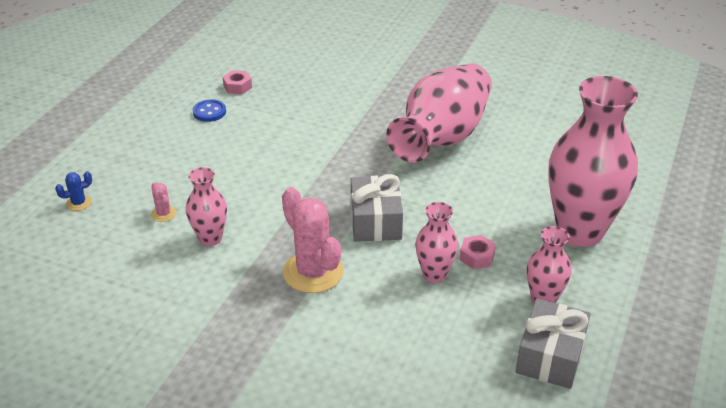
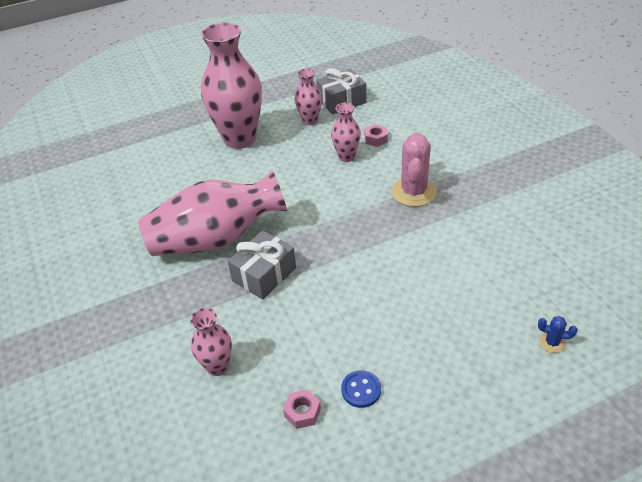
camera: 135 degrees left, 5 degrees up
pink cactus [151,182,177,222] -> none
pink vase [186,167,227,246] -> pink vase moved to [190,308,232,376]
grey gift [351,174,403,242] -> grey gift moved to [228,231,296,299]
pink nut [460,235,496,269] -> pink nut moved to [365,124,388,147]

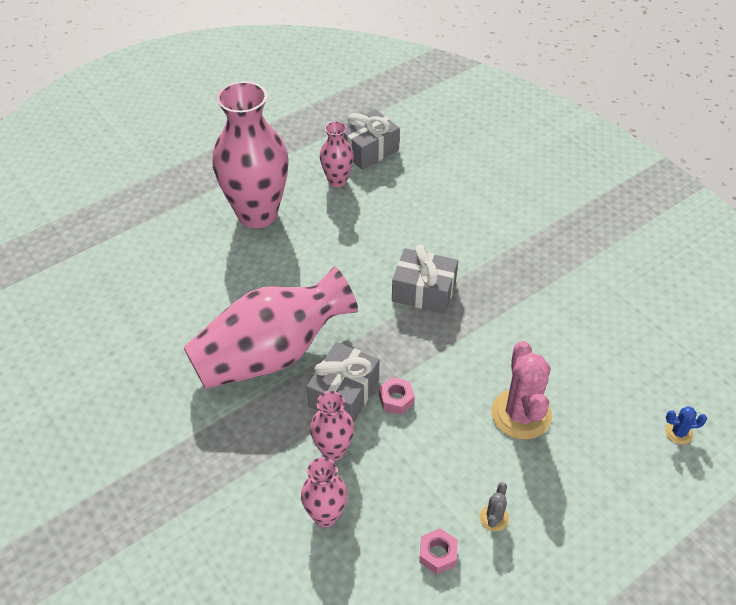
camera: 15 degrees left, 5 degrees up
pink vase [331,102,361,162] -> pink vase moved to [310,391,354,461]
blue button [341,370,381,408] -> grey cactus [480,482,509,531]
pink nut [365,124,388,147] -> pink nut moved to [379,377,415,415]
pink cactus [391,132,437,207] -> pink cactus moved to [491,341,552,440]
none -> grey gift [392,244,458,314]

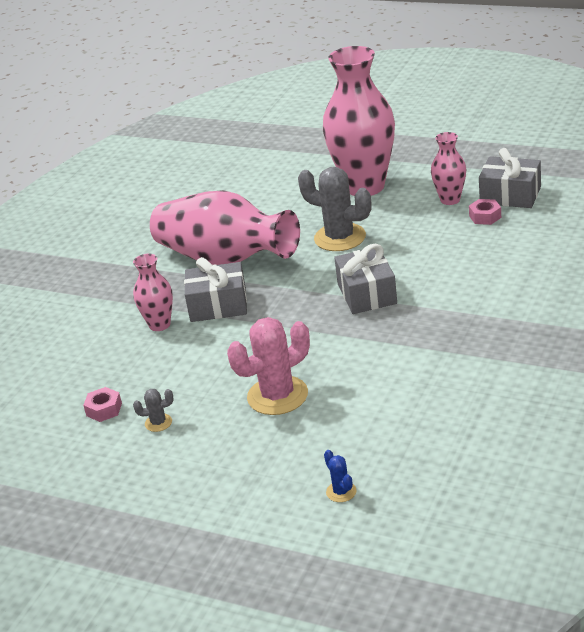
camera: 65 degrees right, 15 degrees down
pink vase [301,458,348,527] -> none
pink nut [379,377,415,415] -> pink nut moved to [469,199,501,225]
none -> grey cactus [298,167,371,251]

